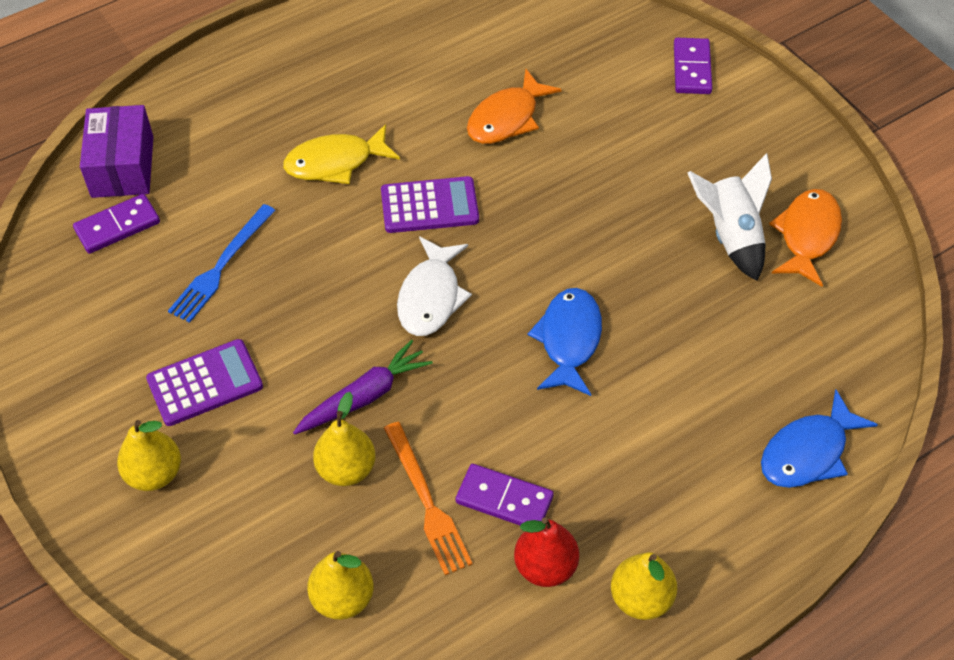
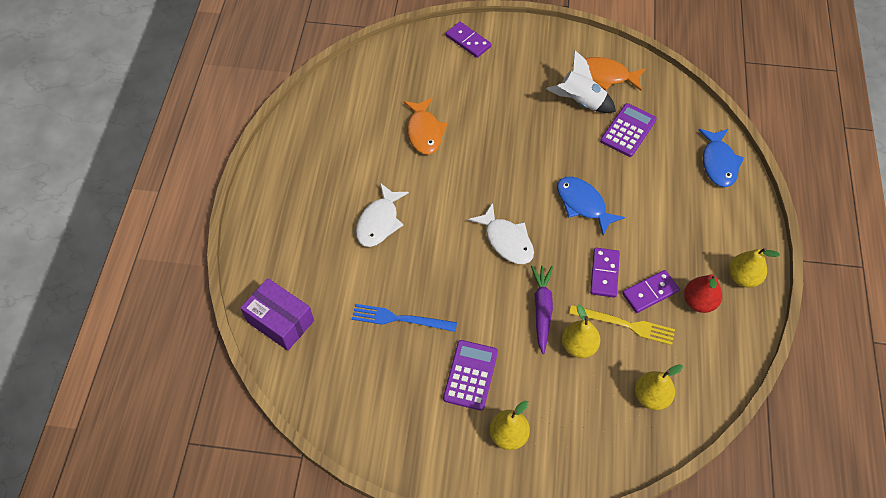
camera: 50 degrees left, 5 degrees up
purple domino [73,194,160,254] -> purple domino moved to [590,248,620,298]
blue fork [168,204,276,323] -> blue fork turned 120 degrees clockwise [352,304,457,332]
yellow fish [283,124,400,184] -> white fish [356,183,409,247]
purple calculator [381,176,479,233] -> purple calculator moved to [600,103,657,157]
orange fork [384,422,473,575] -> yellow fork [569,305,675,345]
orange fish [769,189,842,287] -> orange fish turned 45 degrees counterclockwise [585,57,646,91]

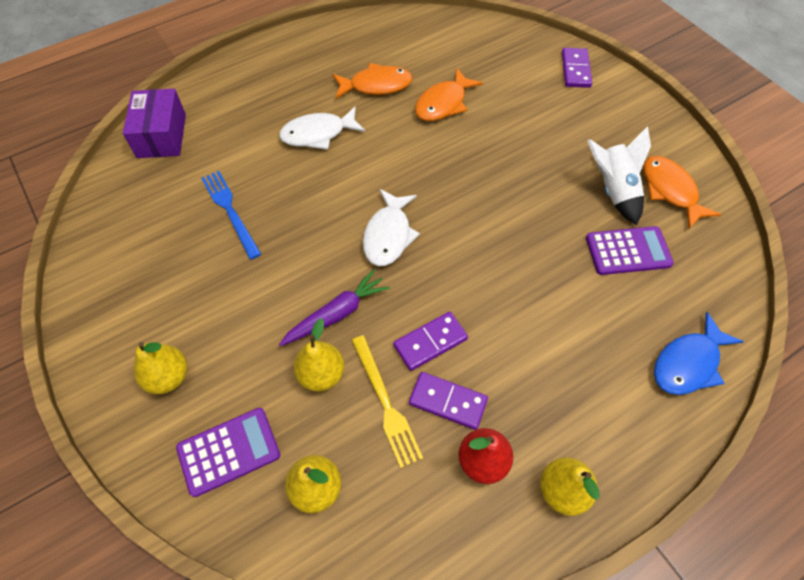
camera: 50 degrees right, 0 degrees up
purple calculator [443,340,498,411] -> purple calculator moved to [176,408,280,497]
blue fish [557,177,625,235] -> none
none -> orange fish [332,63,413,99]

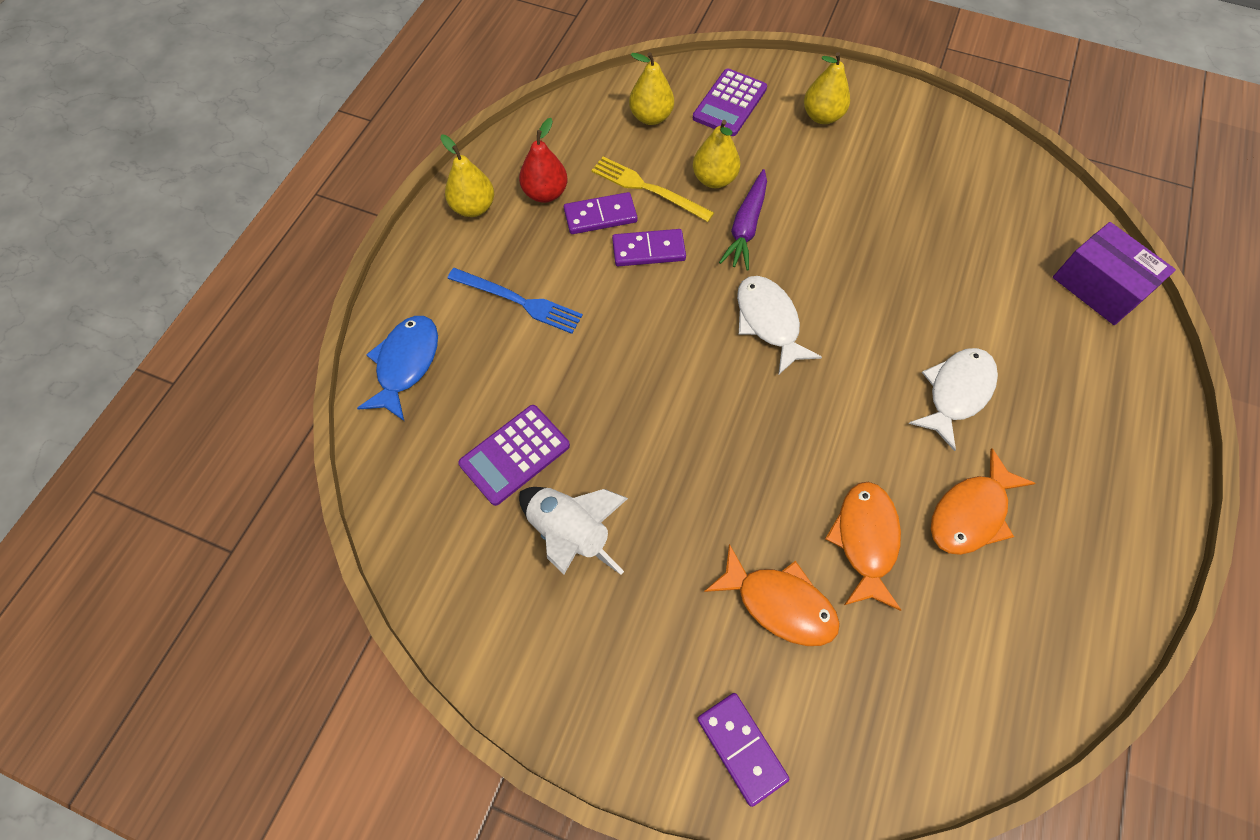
camera: 145 degrees right, 5 degrees up
blue fork [201,171,261,259] -> blue fork moved to [447,268,583,334]
purple domino [393,312,468,371] -> purple domino turned 60 degrees clockwise [612,229,686,266]
orange fish [643,156,721,229] -> orange fish moved to [704,544,840,646]

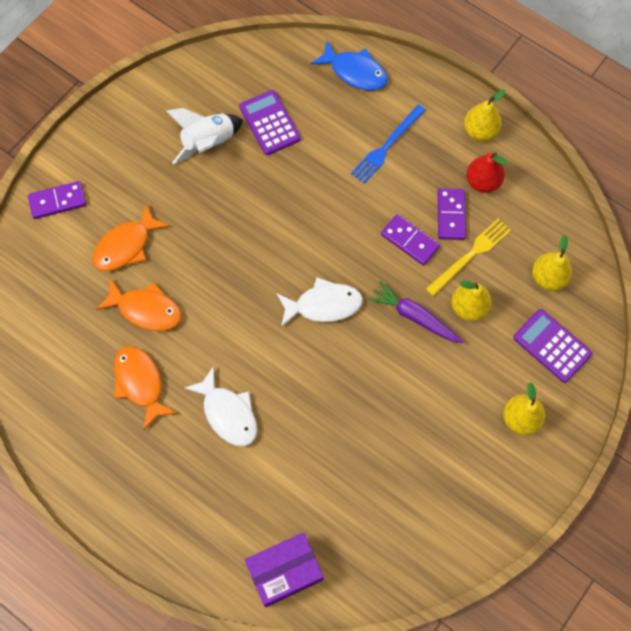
camera: 105 degrees right, 5 degrees up
purple domino [612,229,686,266] -> purple domino turned 60 degrees counterclockwise [381,214,440,266]

